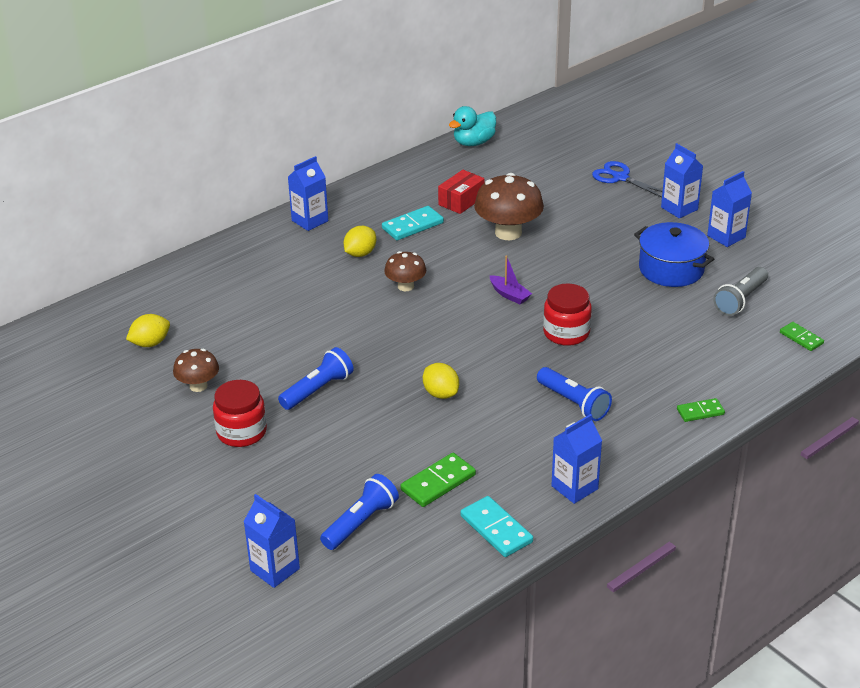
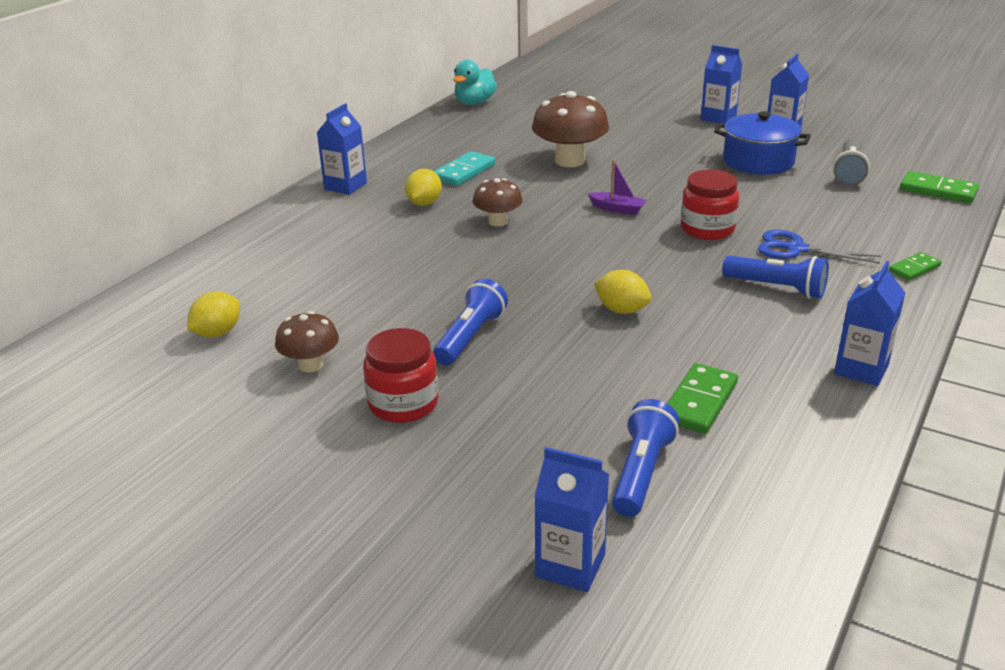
camera: 20 degrees left, 5 degrees down
red box [438,170,485,214] -> none
turquoise domino [460,496,533,557] -> none
blue scissors [592,161,663,198] -> blue scissors moved to [758,230,881,264]
green domino [780,322,824,351] -> green domino [900,171,979,203], size x1.56

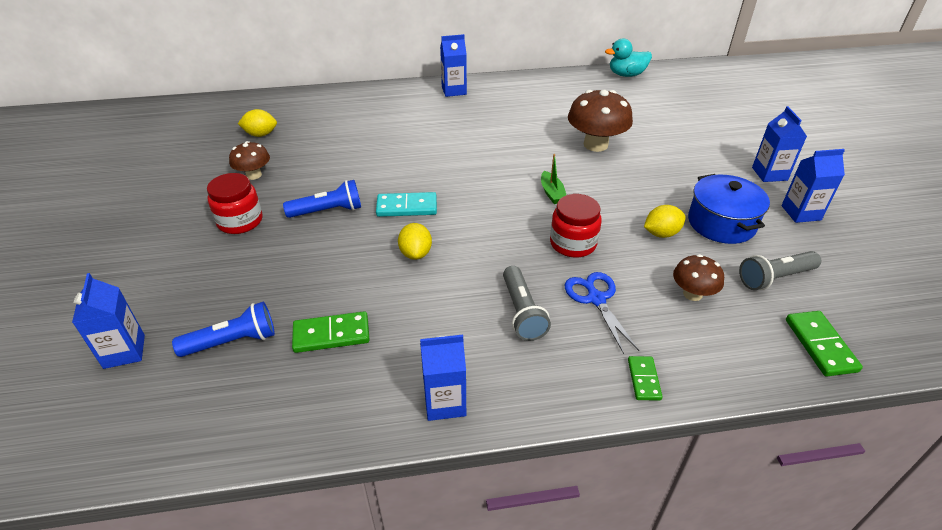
camera: 50 degrees right, 10 degrees up
yellow lemon [405,169,442,206] -> yellow lemon moved to [644,205,686,238]
turquoise domino [434,151,495,186] -> turquoise domino moved to [376,192,437,217]
brown mushroom [473,178,523,227] -> brown mushroom moved to [673,254,724,301]
purple boat [588,160,646,215] -> green boat [541,154,566,204]
blue flashlight [722,256,829,299] -> grey flashlight [503,266,551,341]
green domino [889,252,941,281] -> green domino turned 75 degrees clockwise [628,356,663,401]

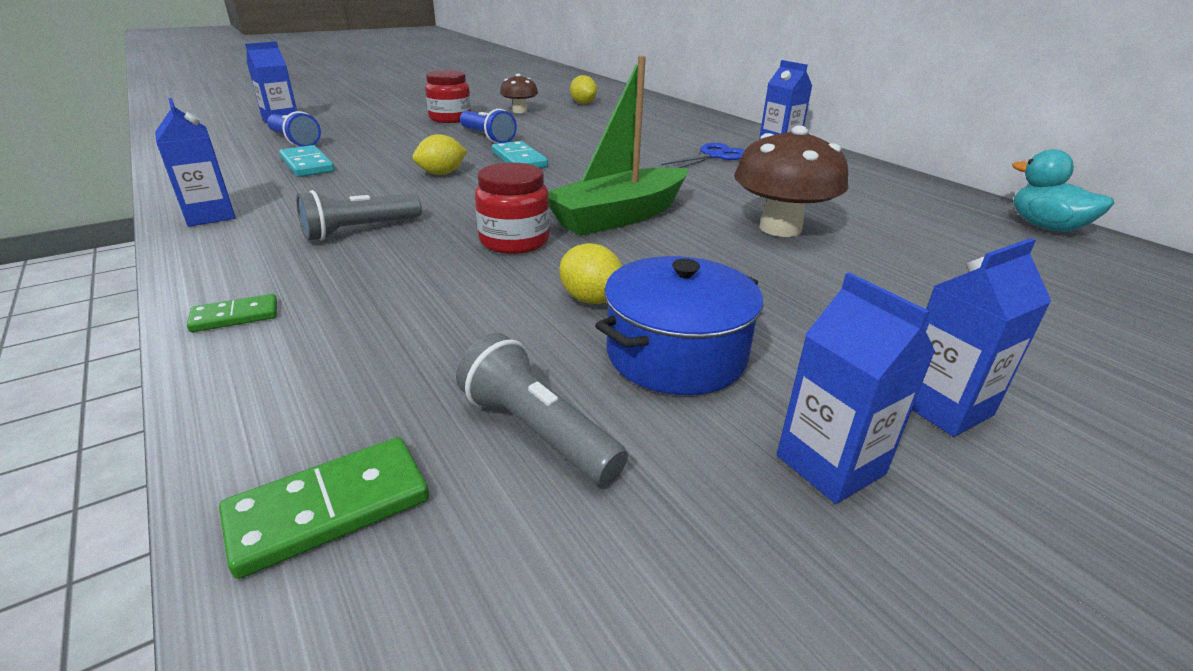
camera: 65 degrees right, 10 degrees down
green domino [292,311,370,353] -> turquoise domino [279,145,335,177]
green boat [541,154,566,204] -> green boat [548,56,688,236], size x2.32
blue scissors [565,272,639,354] -> blue scissors moved to [661,143,745,168]
brown mushroom [673,254,724,301] -> none

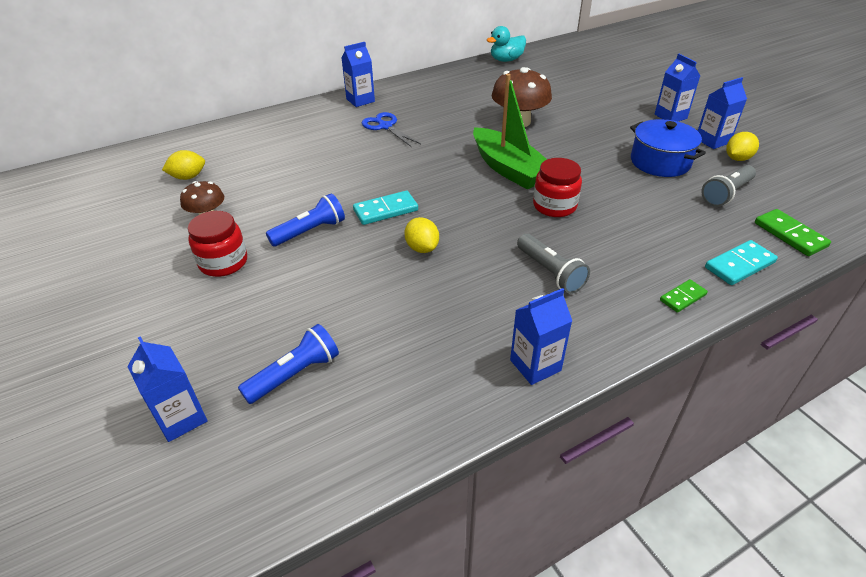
camera: 85 degrees left, 10 degrees up
green domino [187,294,277,332] -> green domino turned 75 degrees clockwise [660,279,708,313]
turquoise domino [279,145,335,177] -> turquoise domino moved to [705,240,778,285]
yellow lemon [559,243,622,304] -> yellow lemon moved to [726,132,759,161]

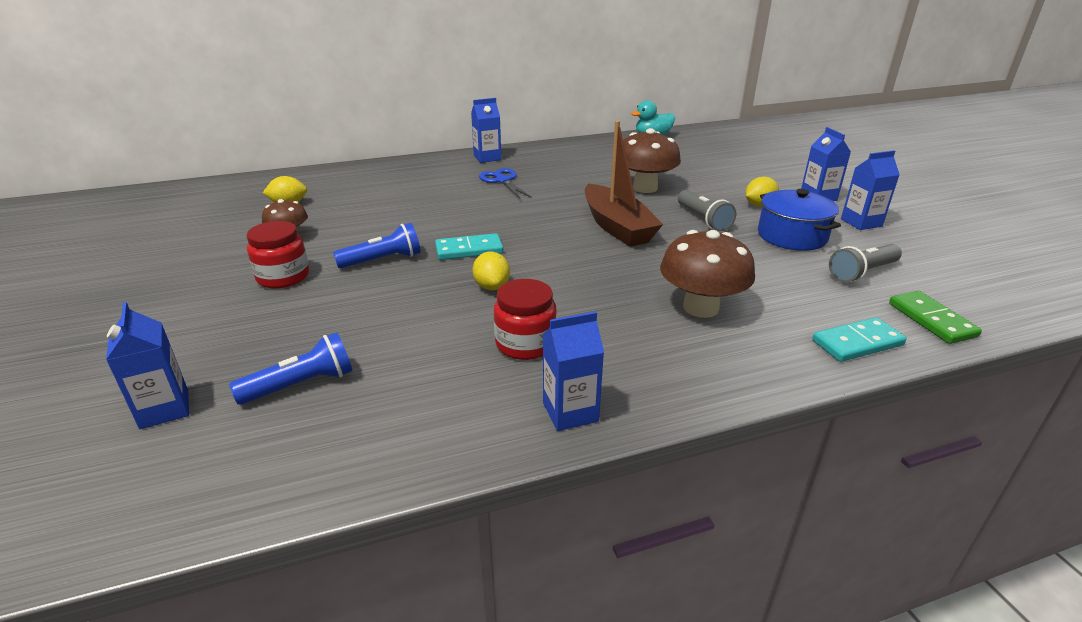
camera: 10 degrees right, 10 degrees down
green boat [473,74,547,189] -> brown boat [585,121,663,247]
grey flashlight [517,234,590,294] -> grey flashlight moved to [678,190,736,231]
red jar [533,158,582,217] -> red jar moved to [494,279,557,360]
green domino [660,279,708,313] -> none
yellow lemon [726,132,759,161] -> yellow lemon moved to [745,176,779,206]
none -> brown mushroom [660,230,755,318]

